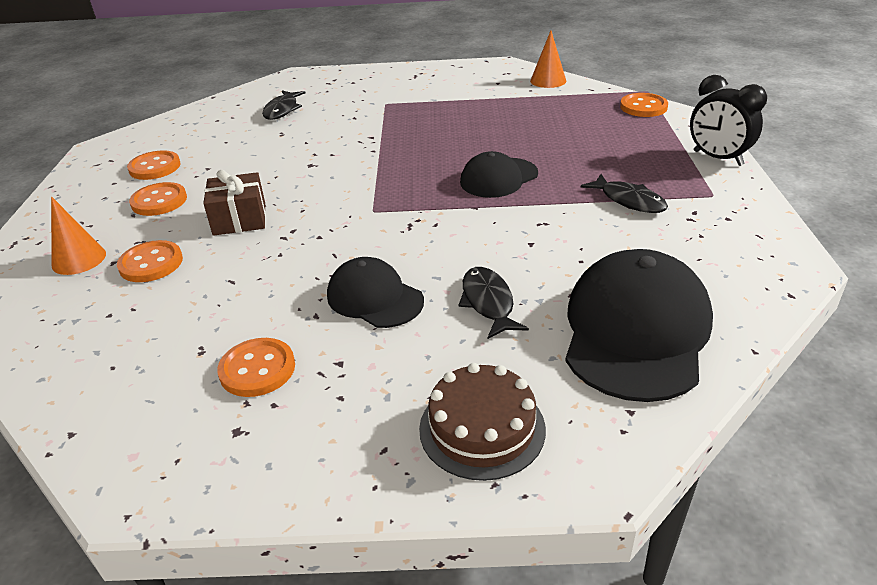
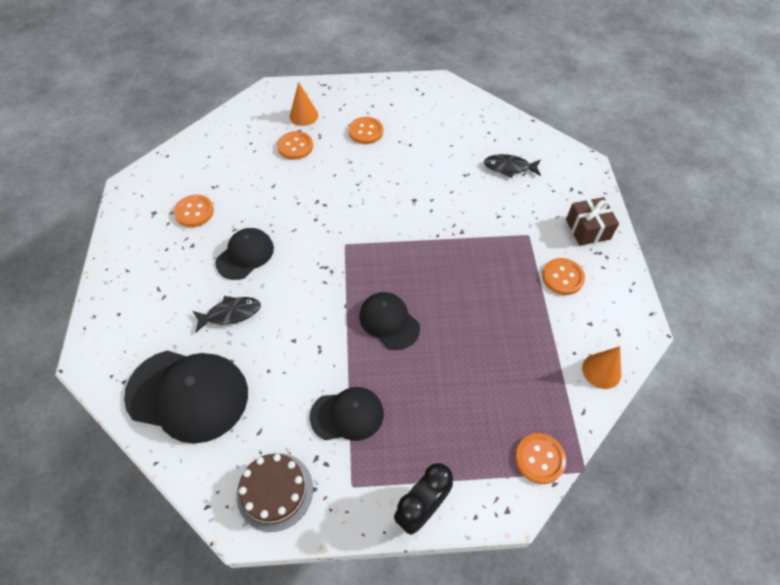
camera: 85 degrees right, 20 degrees up
orange button [127,150,180,180] -> orange button moved to [542,258,585,295]
brown gift [203,170,266,236] -> brown gift moved to [566,197,619,246]
brown cake [419,363,546,481] -> brown cake moved to [236,453,313,532]
black fish [581,174,668,213] -> black cap [310,387,384,441]

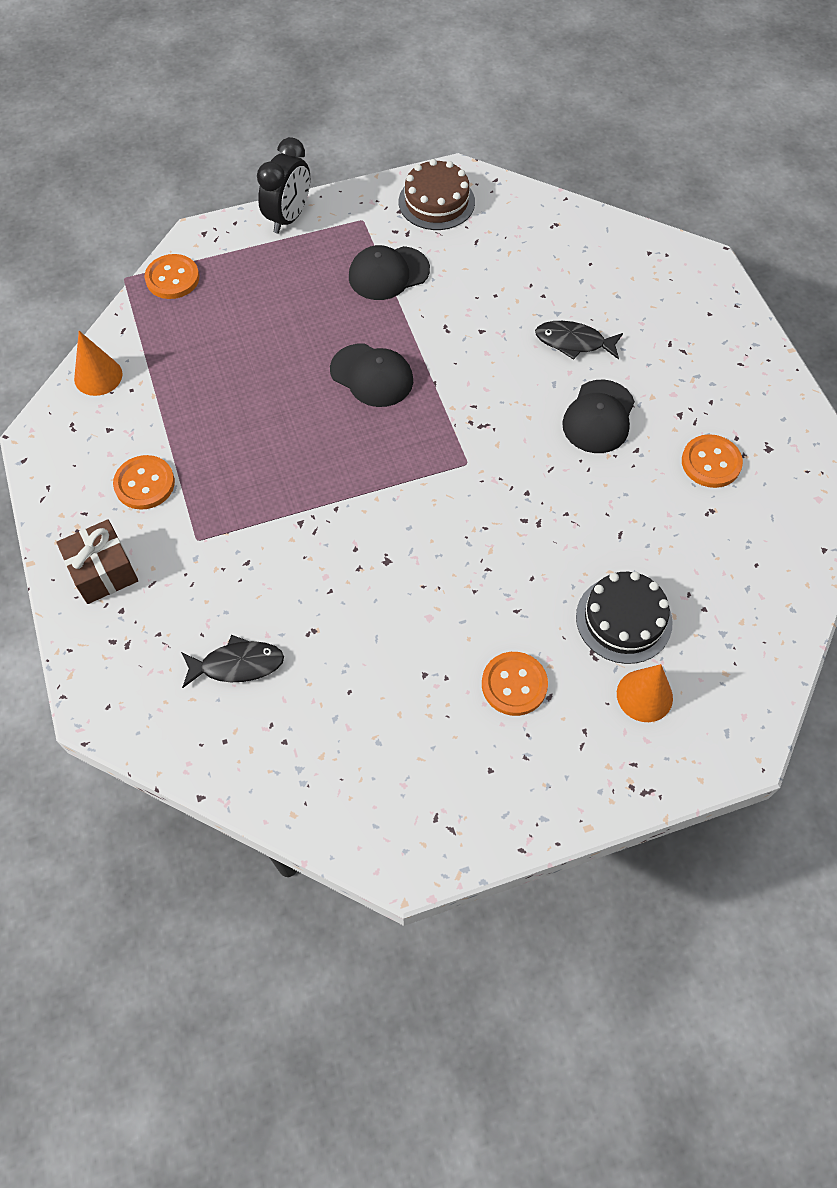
camera: 165 degrees right, 5 degrees up
black cap [124,350,248,444] -> none
black fish [192,296,261,332] -> black fish turned 45 degrees clockwise [535,321,623,360]
orange button [277,131,313,160] -> black cake [576,572,673,664]

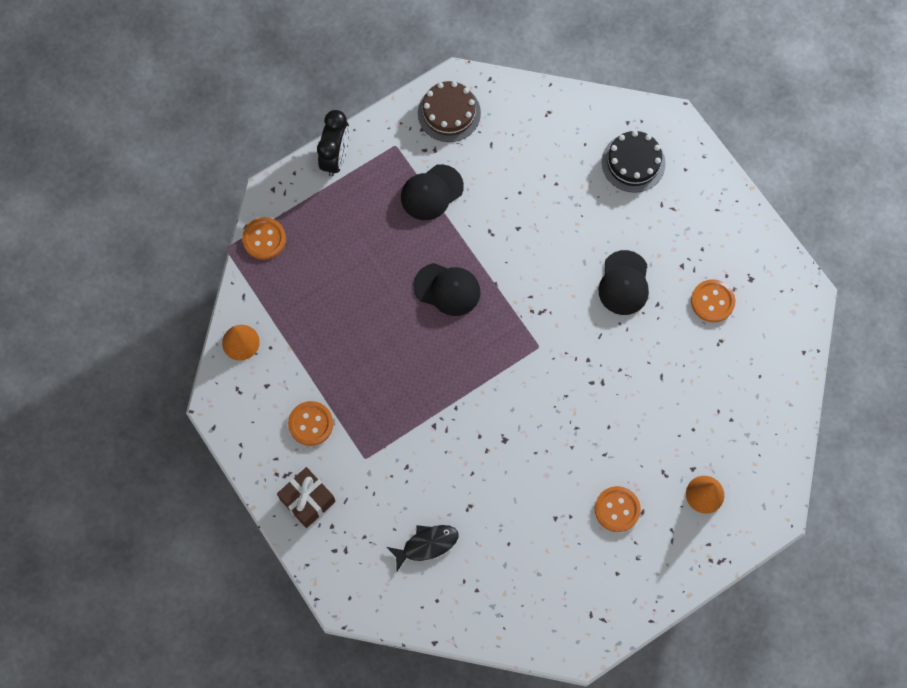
camera: 15 degrees left, 10 degrees up
black fish [535,321,623,360] -> none
black cake [576,572,673,664] -> black cake moved to [602,131,666,193]

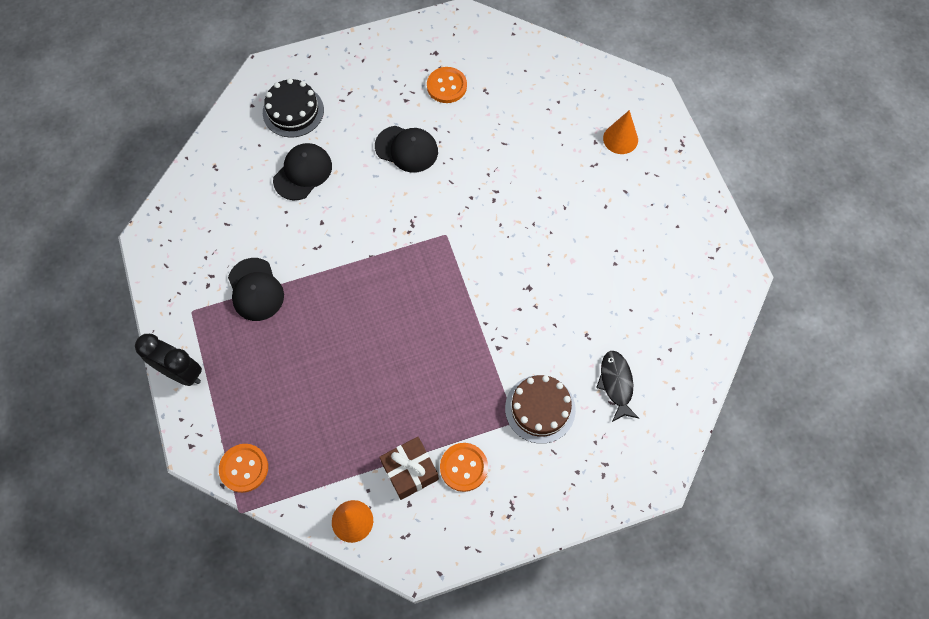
camera: 75 degrees left, 5 degrees down
brown gift [277,467,336,528] -> brown gift moved to [379,437,439,500]
black cap [414,263,481,316] -> black cap moved to [273,143,332,200]
brown cake [418,81,481,142] -> brown cake moved to [505,375,576,444]
orange button [595,486,641,532] -> none

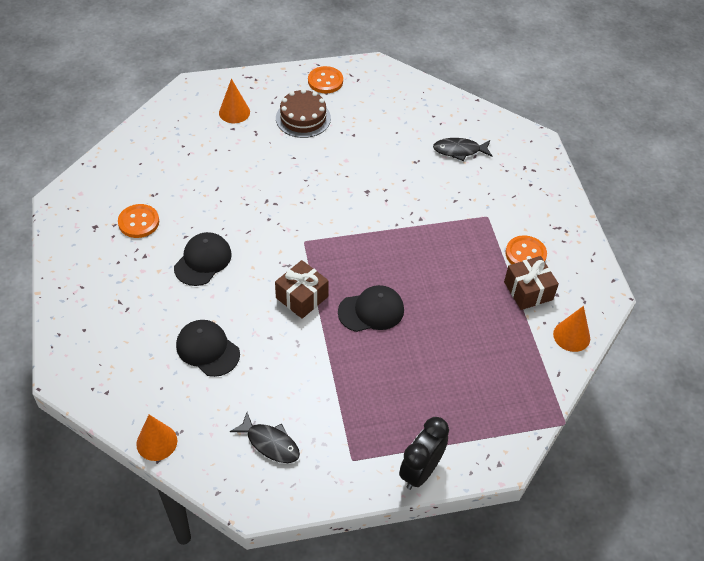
camera: 85 degrees left, 15 degrees down
orange button [219,444,268,493] -> orange button moved to [308,66,343,93]
black cap [228,258,284,321] -> black cap moved to [338,285,404,332]
black cake [263,78,324,138] -> none
brown cake [505,375,576,444] -> brown cake moved to [276,89,331,138]
none -> orange cone [136,415,177,461]
none -> black fish [230,412,300,463]
none -> brown gift [275,260,329,319]

